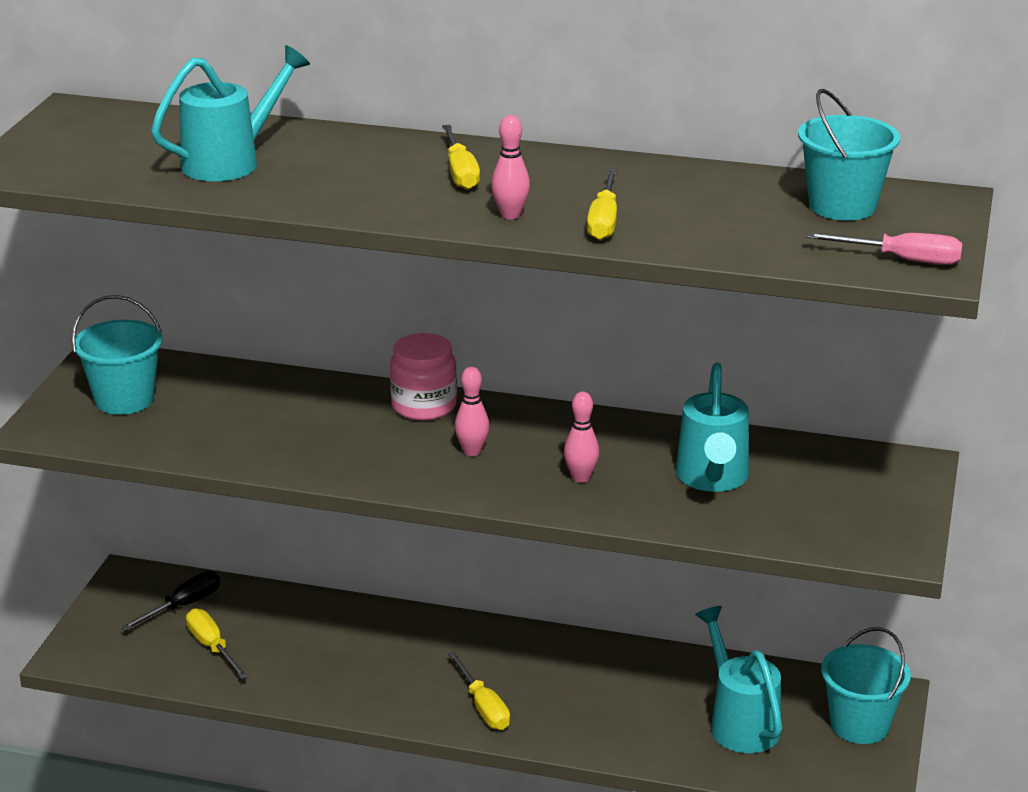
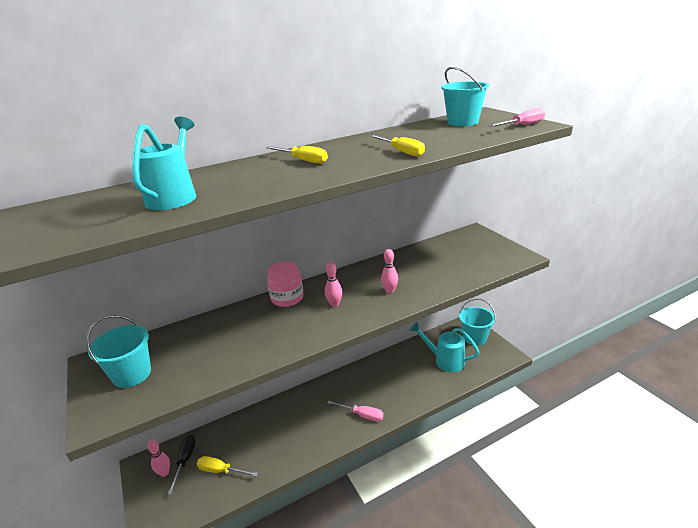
camera: 40 degrees left, 0 degrees up
yellow screwdriver [448,651,510,730] -> pink screwdriver [327,401,384,421]
pink bowling pin [491,115,530,219] -> pink bowling pin moved to [147,440,170,477]
turquoise watering can [676,362,749,492] -> none

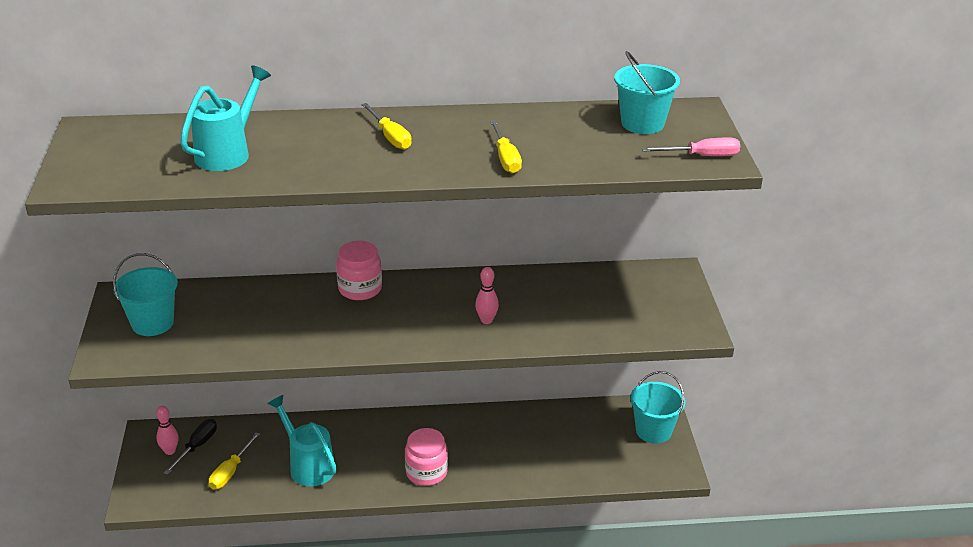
camera: 20 degrees right, 5 degrees up
yellow screwdriver [197,456,258,477] -> yellow screwdriver turned 105 degrees counterclockwise [209,433,260,490]
pink bowling pin [325,262,342,307] -> none
pink screwdriver [327,401,384,421] -> pink jar [405,428,448,486]
turquoise watering can [410,322,479,372] -> turquoise watering can moved to [267,395,337,486]

